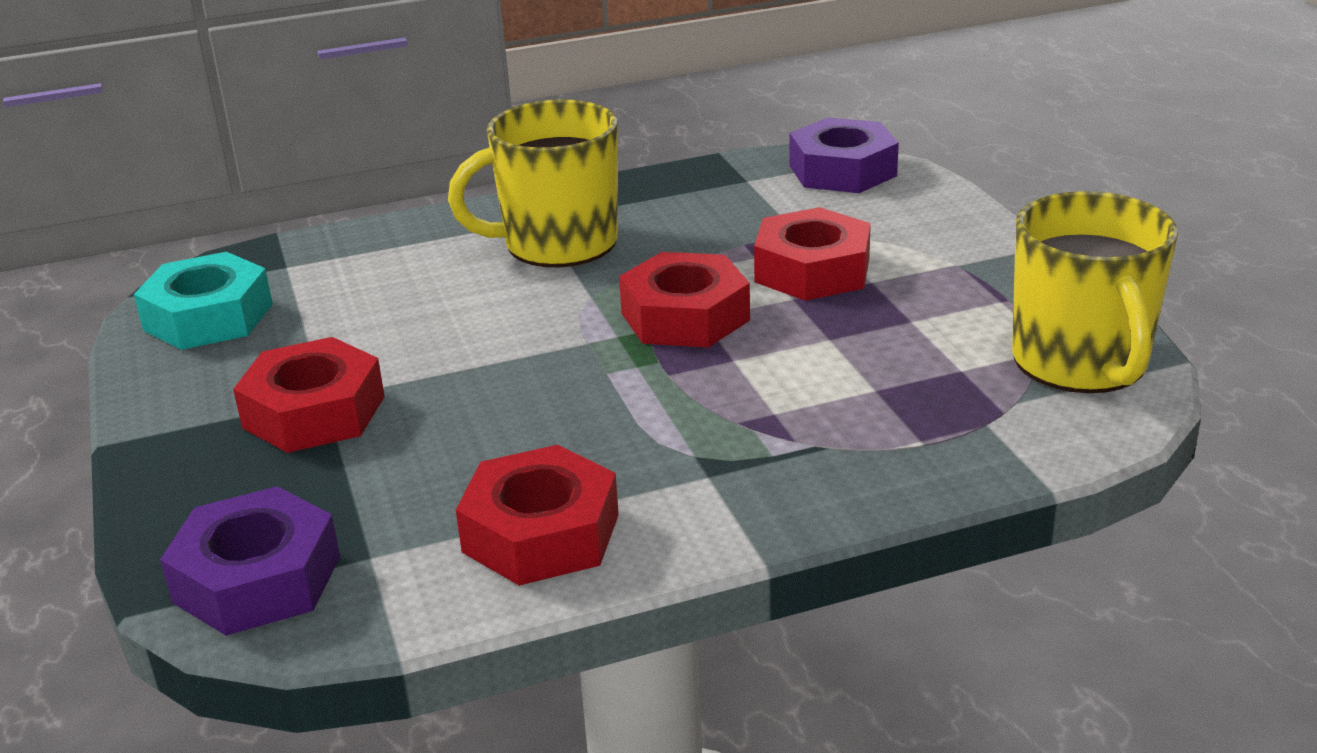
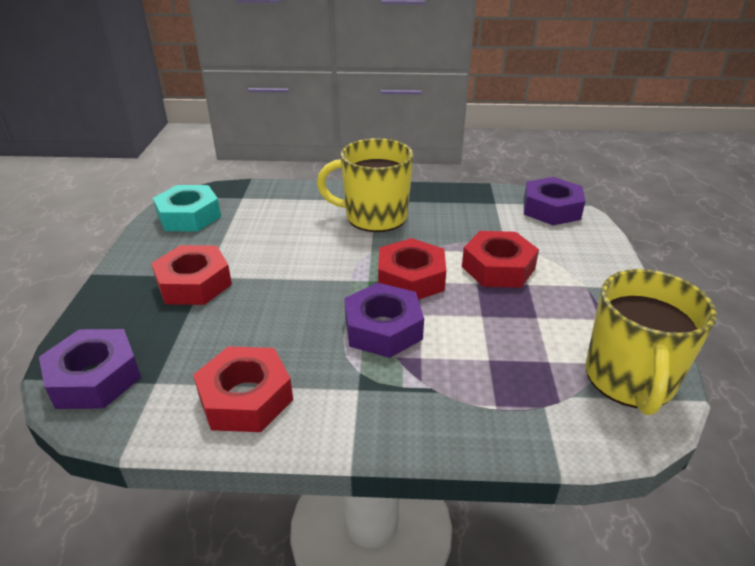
camera: 20 degrees right, 5 degrees up
none -> purple nut [344,283,424,358]

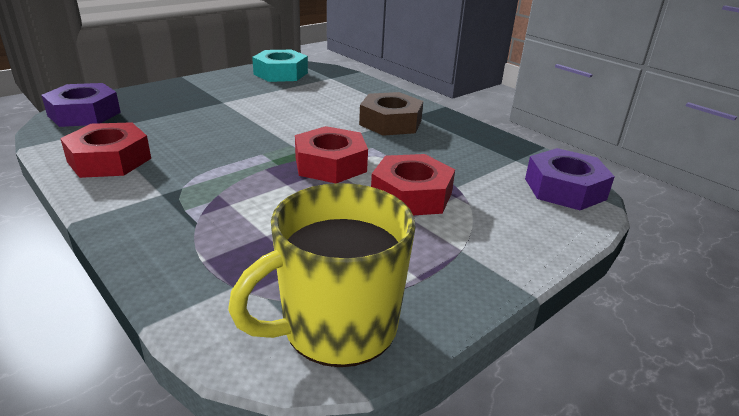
camera: 45 degrees right, 5 degrees down
red nut [151,245,232,305] -> none
yellow mug [317,138,414,232] -> brown nut [359,92,423,136]
purple nut [344,283,424,358] -> none

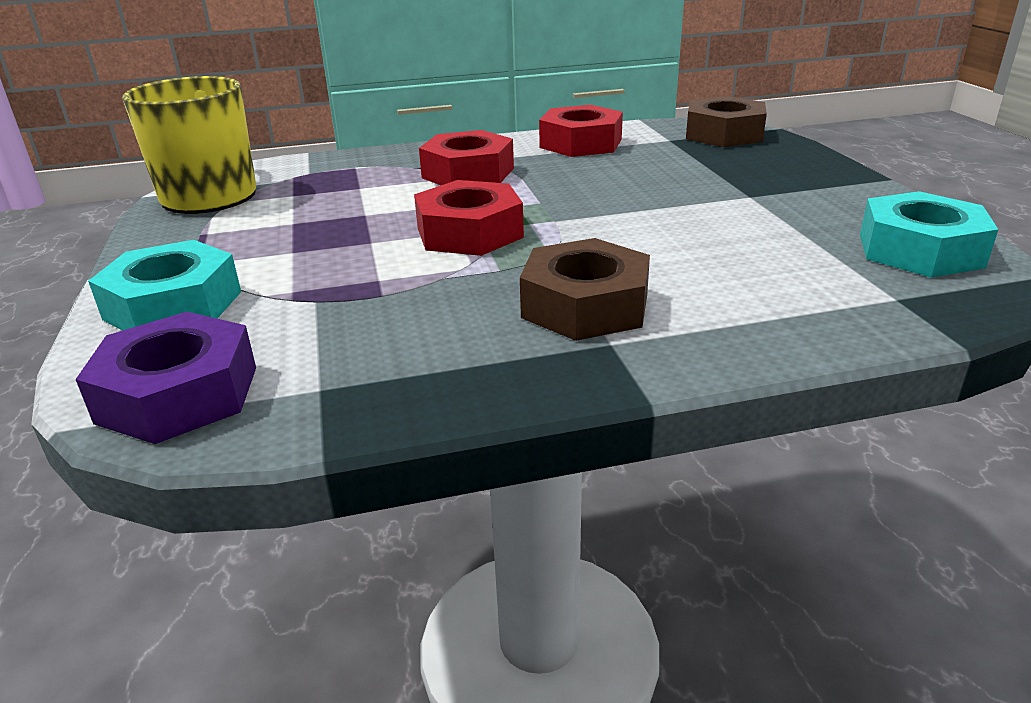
camera: 120 degrees right, 0 degrees up
purple nut [41,83,121,127] -> brown nut [686,96,767,147]
red nut [371,154,455,215] -> red nut moved to [419,130,514,185]
none -> turquoise nut [88,240,241,331]

